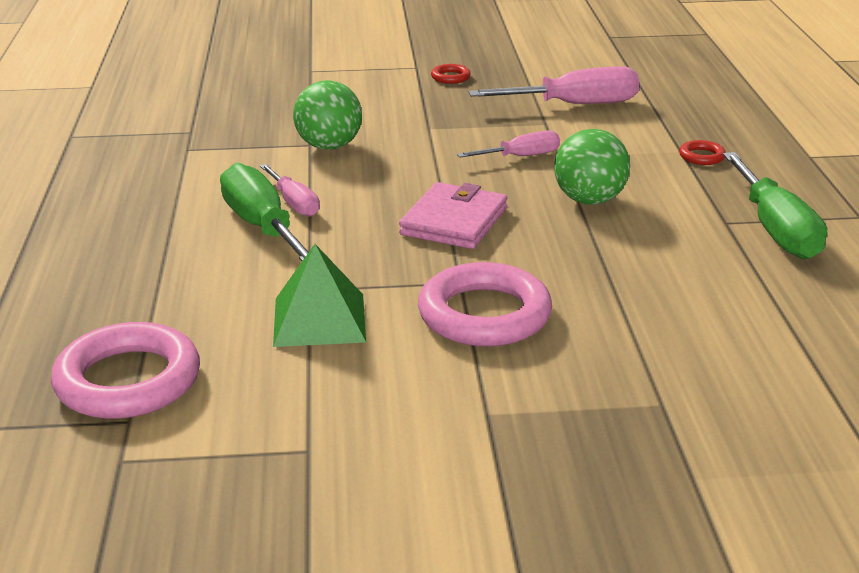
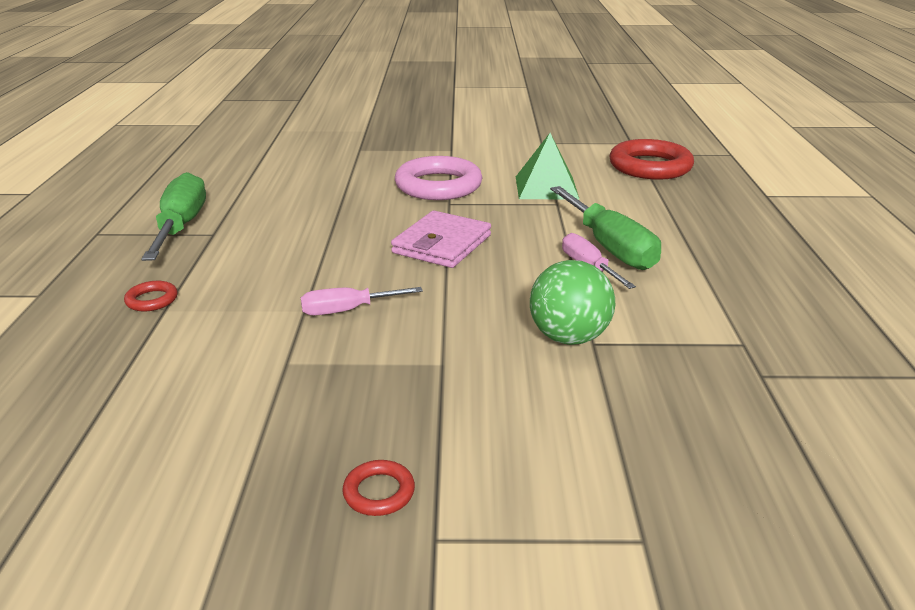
camera: 175 degrees left, 0 degrees up
pink ring [51,322,200,419] -> red ring [609,139,694,180]
pink screwdriver [469,66,639,104] -> none
green ball [554,129,630,205] -> none

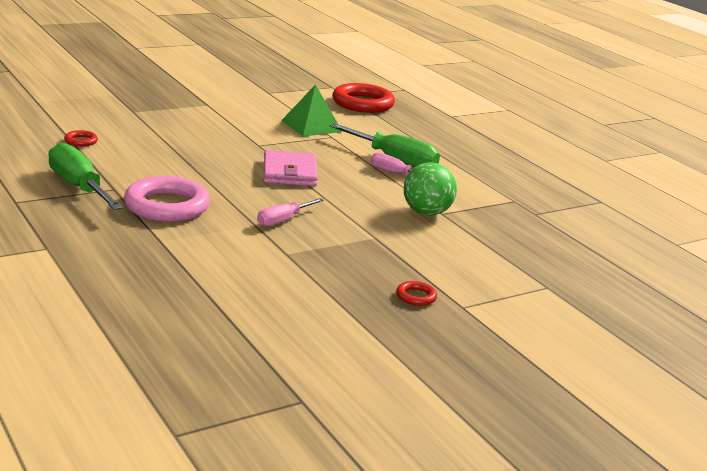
camera: 35 degrees left, 5 degrees down
red ring [124,281,178,311] -> red ring moved to [64,130,98,147]
pink ring [395,156,482,200] -> pink ring moved to [124,176,210,222]

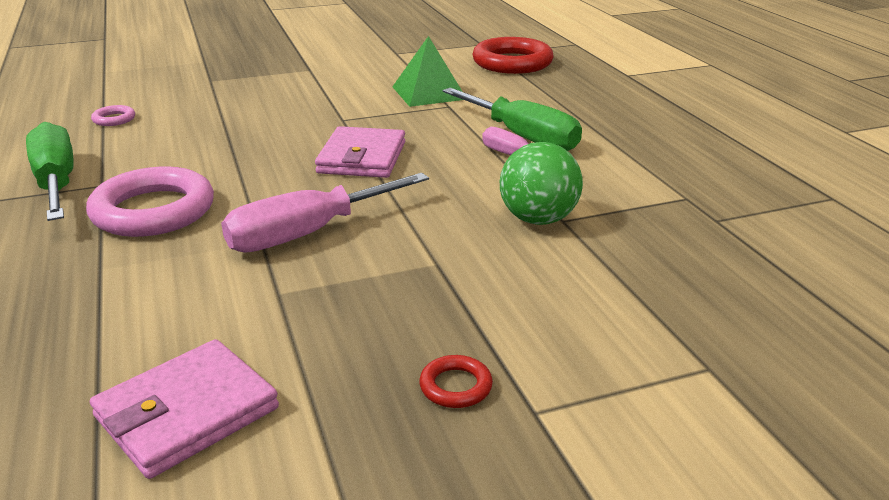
camera: 15 degrees right, 5 degrees up
red ring [64,130,98,147] -> pink ring [91,105,135,126]
pink screwdriver [257,198,324,227] -> pink screwdriver [221,173,429,253], size x1.73
none -> pink wallet [90,339,279,479]

